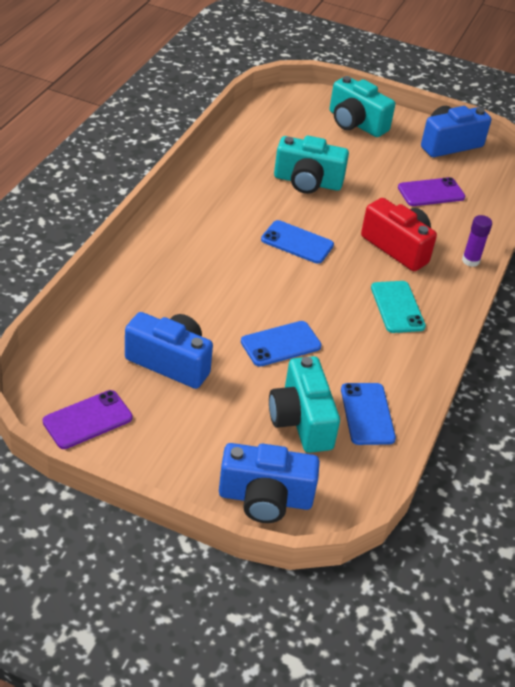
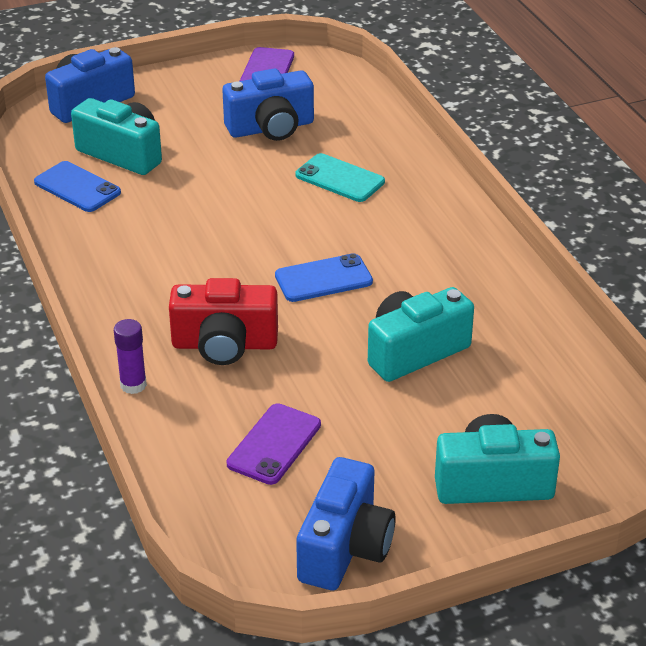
camera: 140 degrees right, 5 degrees down
blue phone [241,321,322,367] -> none
turquoise phone [371,281,426,333] -> turquoise phone moved to [295,153,385,202]

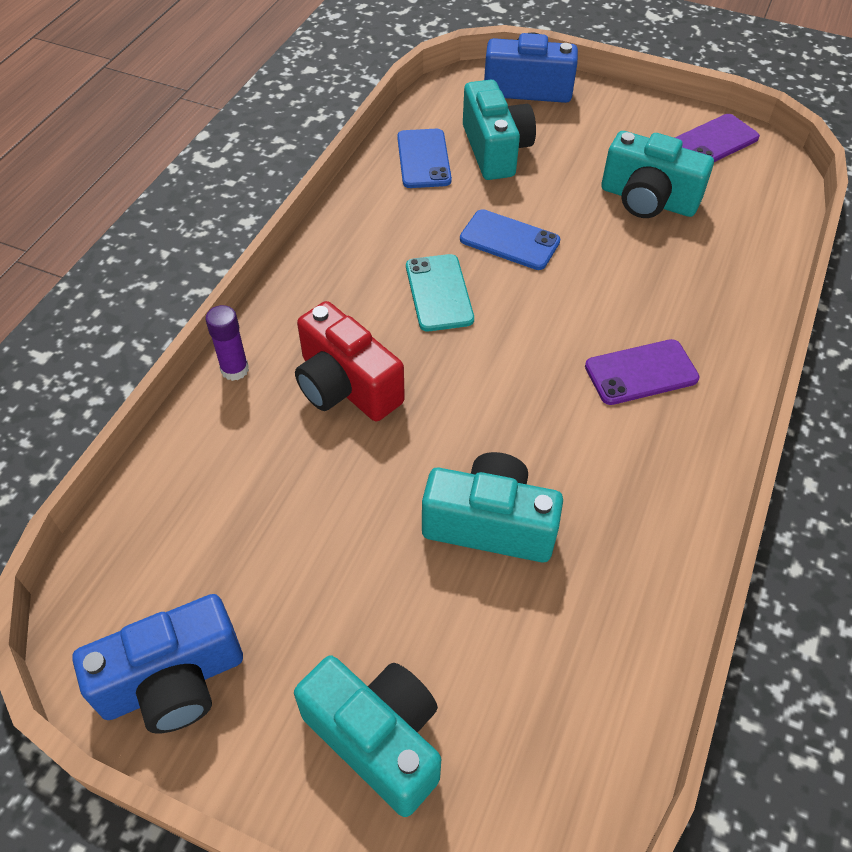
camera: 45 degrees right, 15 degrees up
blue camera [222,69,314,141] -> turquoise camera [601,131,714,218]
purple phone [227,403,321,485] -> purple phone moved to [585,339,700,405]
blue phone [275,253,373,302] -> blue phone moved to [460,209,560,270]
turquoise phone [295,153,385,202] -> turquoise phone moved to [406,254,474,331]

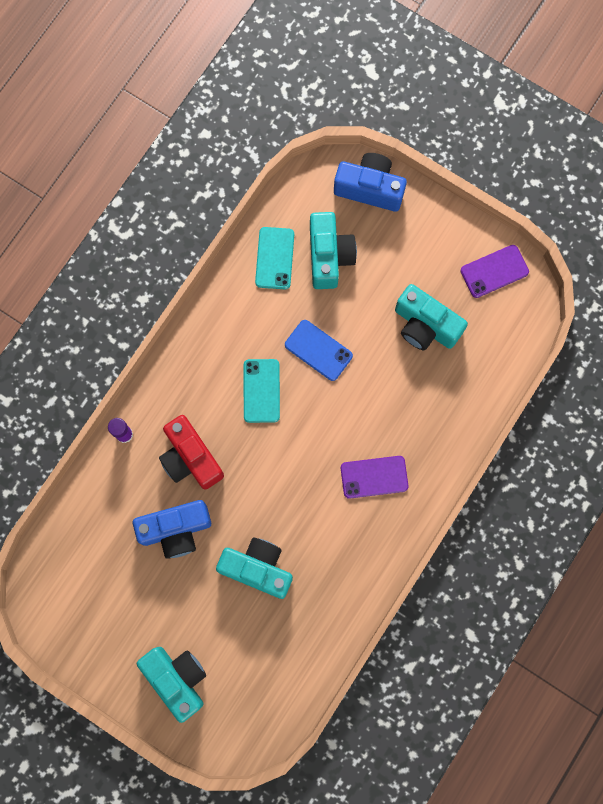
camera: 10 degrees right, 25 degrees up
blue camera [72,594,243,734] -> blue camera moved to [133,500,211,559]
blue phone [397,129,452,188] -> turquoise phone [255,227,294,289]

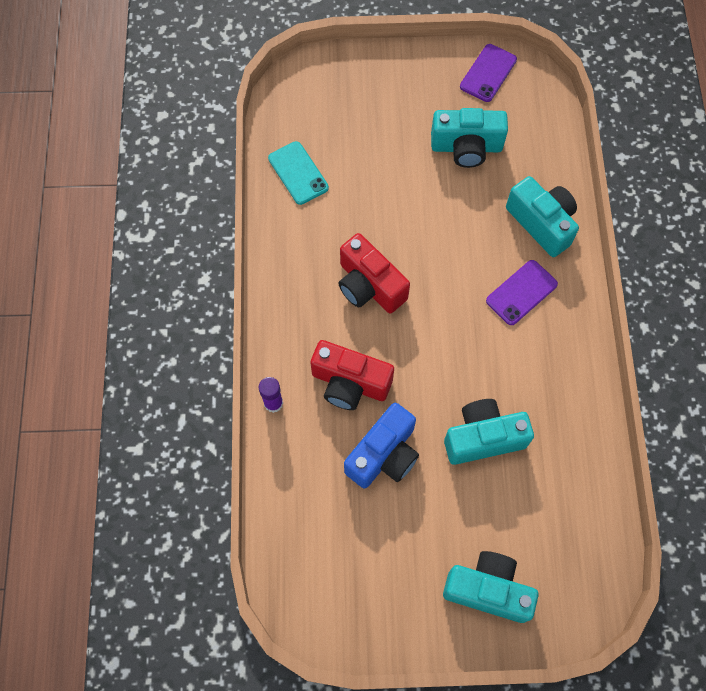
camera: 35 degrees left, 10 degrees down
turquoise phone [244,359,280,423] -> red camera [338,233,410,313]
blue phone [285,320,353,381] -> none
turquoise camera [310,212,357,289] -> turquoise camera moved to [506,176,579,257]
blue camera [334,153,407,212] -> none

